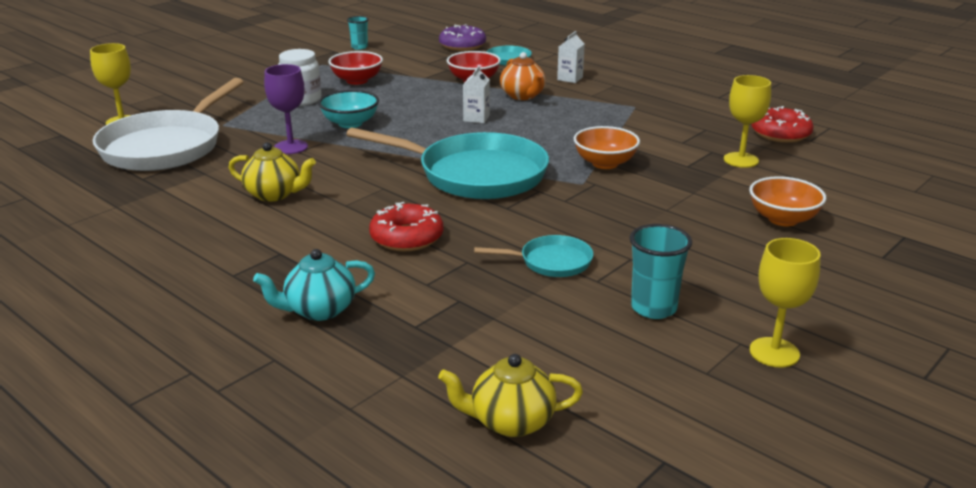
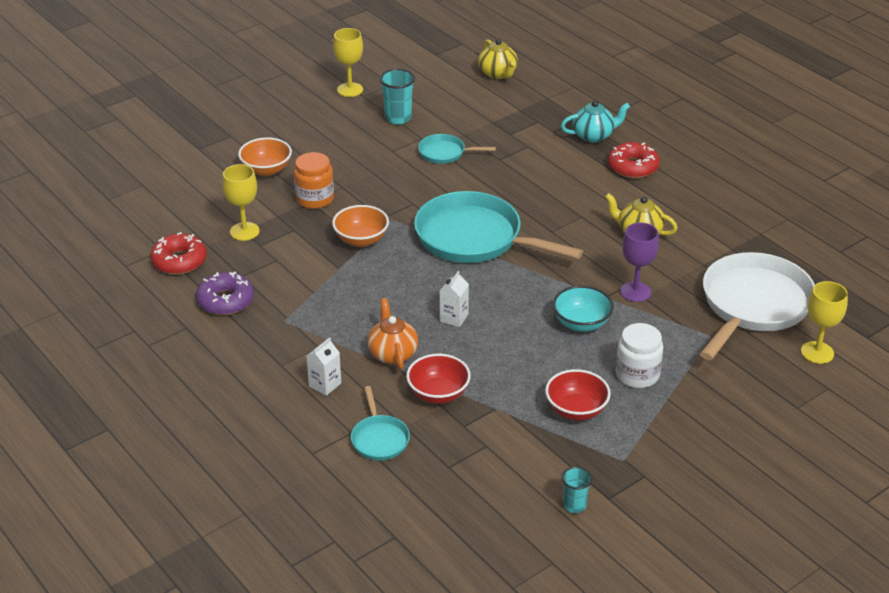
camera: 170 degrees left, 10 degrees up
red donut [369,202,443,251] -> red donut moved to [608,142,659,178]
yellow teapot [438,354,583,437] -> yellow teapot turned 60 degrees clockwise [478,39,518,79]
purple donut [439,24,486,51] -> purple donut moved to [196,271,254,315]
none -> orange jar [294,152,334,209]

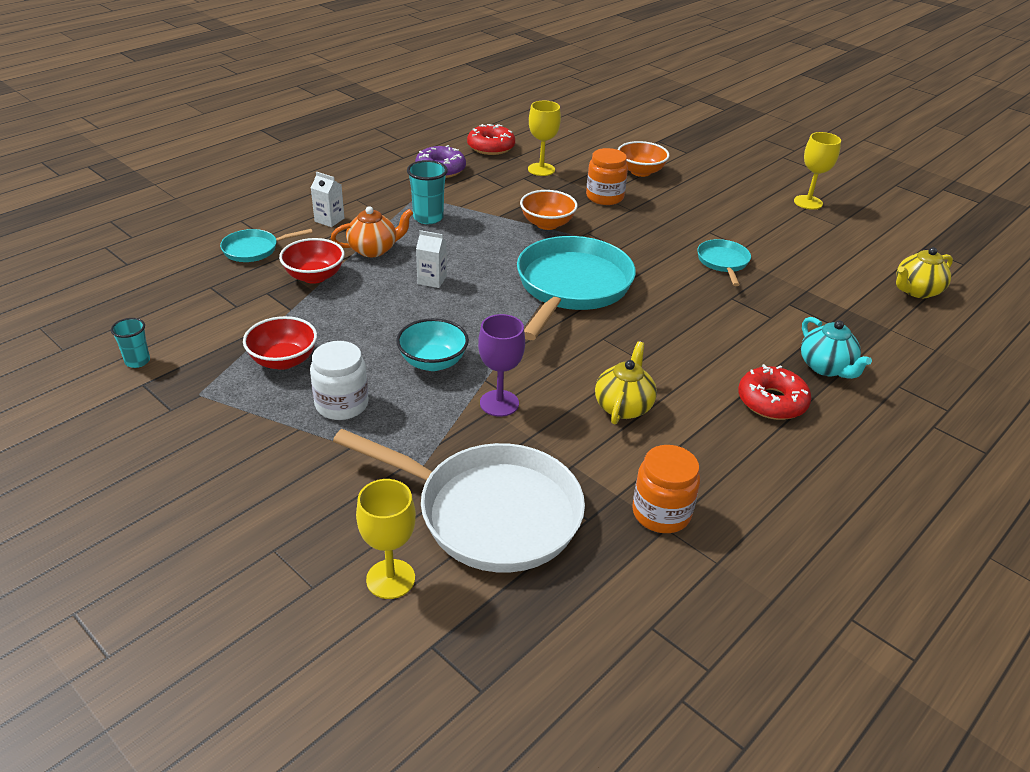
camera: 80 degrees right, 0 degrees up
turquoise cup [380,69,415,125] -> turquoise cup moved to [407,160,448,224]
none -> orange jar [632,445,700,533]

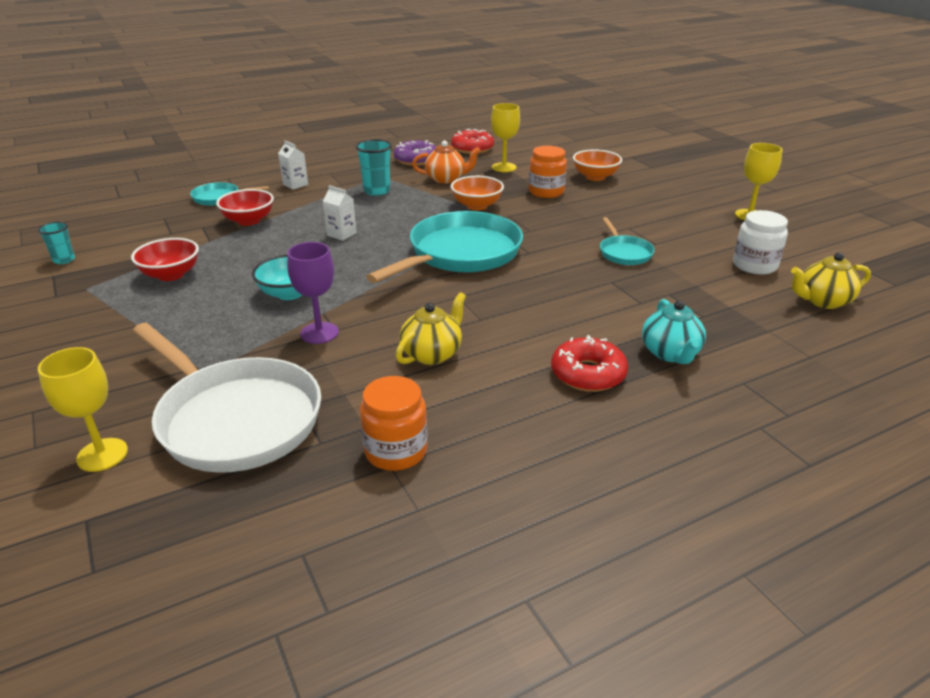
camera: 20 degrees right, 5 degrees down
white jar [310,341,369,420] -> white jar moved to [733,210,788,275]
orange teapot [331,206,413,257] -> orange teapot moved to [412,141,481,184]
turquoise pan [697,239,751,286] -> turquoise pan turned 150 degrees clockwise [600,217,655,265]

